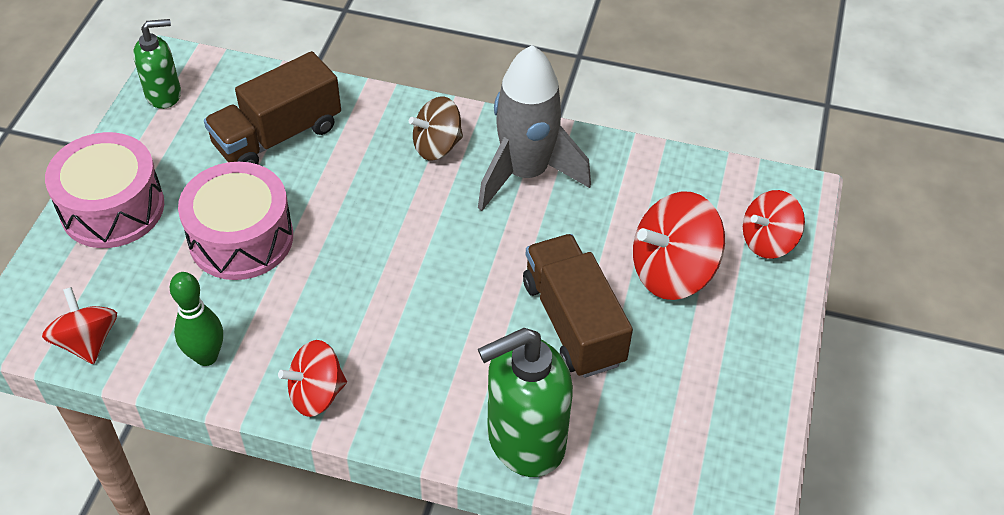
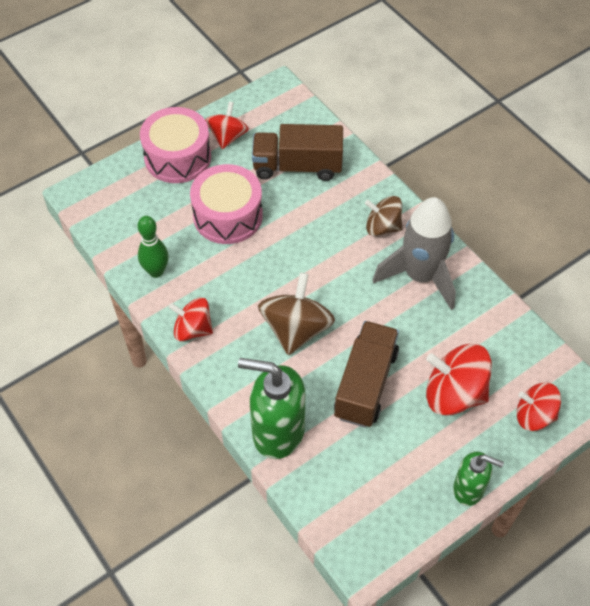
camera: 40 degrees right, 5 degrees up
red spinning top [42,287,117,364] -> red spinning top moved to [205,101,249,149]
green soap dispenser [133,19,181,109] -> green soap dispenser moved to [453,451,504,506]
none -> brown spinning top [258,272,335,355]

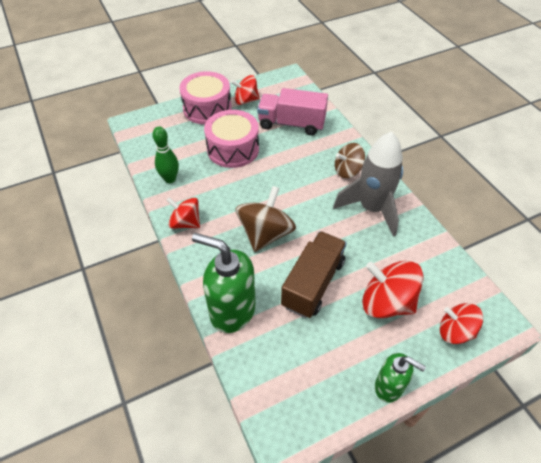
camera: 10 degrees right, 5 degrees down
red spinning top [205,101,249,149] -> red spinning top turned 120 degrees counterclockwise [231,75,259,105]
brown truck [252,124,343,181] -> pink truck [257,88,328,135]
brown spinning top [365,196,402,236] -> brown spinning top turned 45 degrees counterclockwise [335,143,365,178]

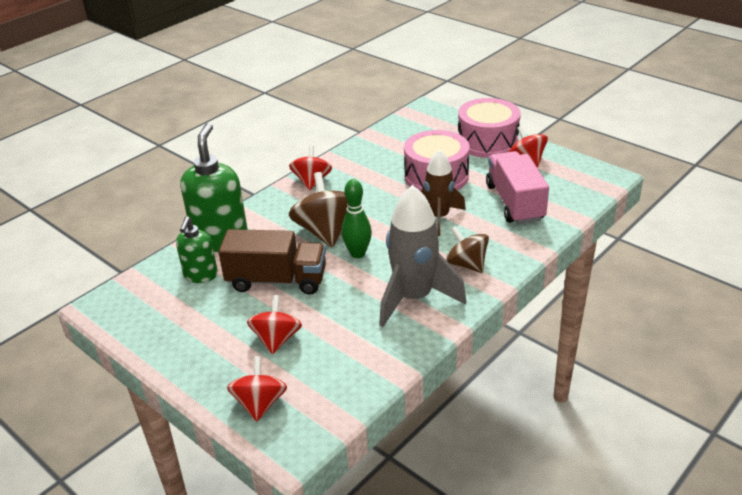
camera: 70 degrees right, 15 degrees down
green bowling pin [152,126,179,183] -> green bowling pin moved to [341,179,372,258]
brown spinning top [235,186,296,252] -> brown spinning top turned 105 degrees counterclockwise [288,172,348,248]
red spinning top [362,261,423,318] -> red spinning top [247,295,302,355], size x0.65
green soap dispenser [375,353,426,403] -> green soap dispenser moved to [176,216,218,283]
none -> brown rocket [421,149,466,236]

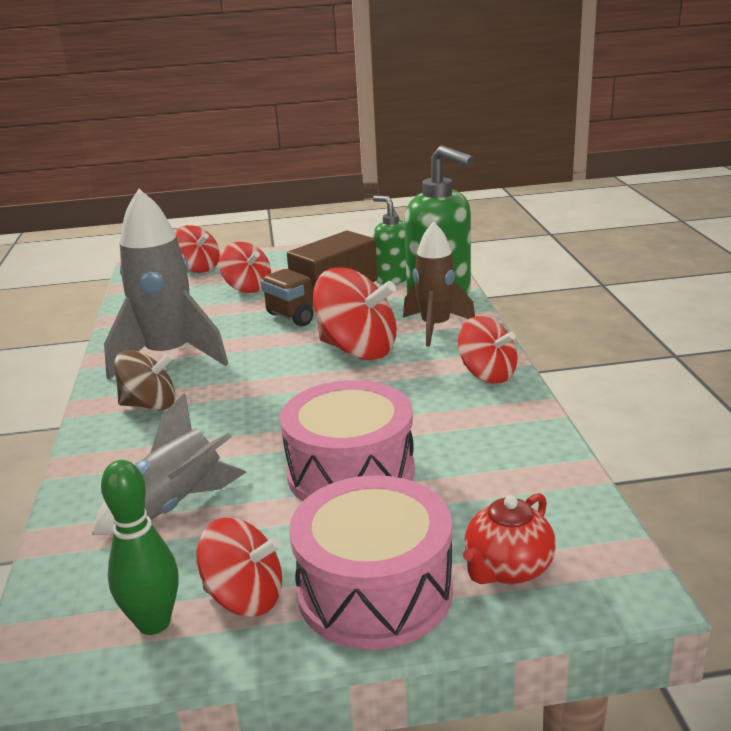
camera: 130 degrees right, 10 degrees down
brown spinning top [288,172,348,248] -> red spinning top [313,267,397,360]
green bowling pin [341,179,372,258] -> green bowling pin moved to [101,460,178,635]
brown rocket [421,149,466,236] -> brown rocket moved to [403,221,475,347]
pink truck [486,151,549,224] -> grey rocket [92,393,246,535]
none -> red teapot [463,493,556,584]

